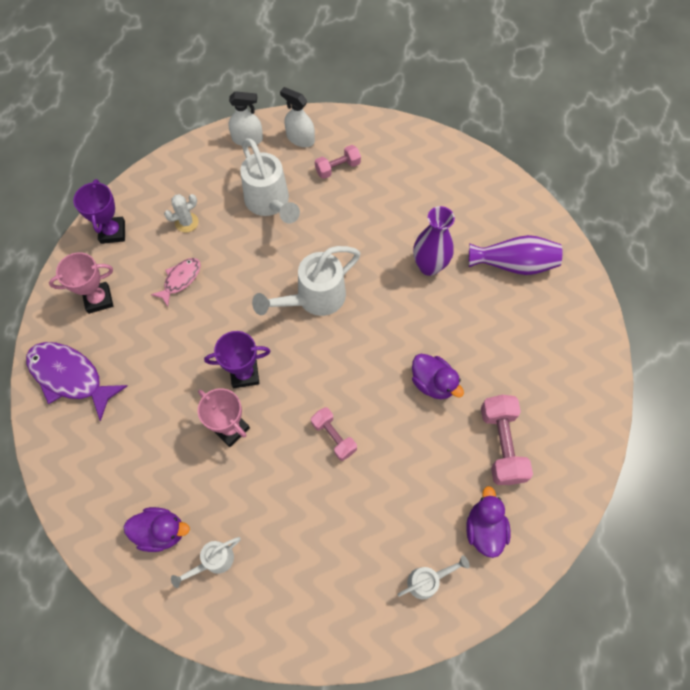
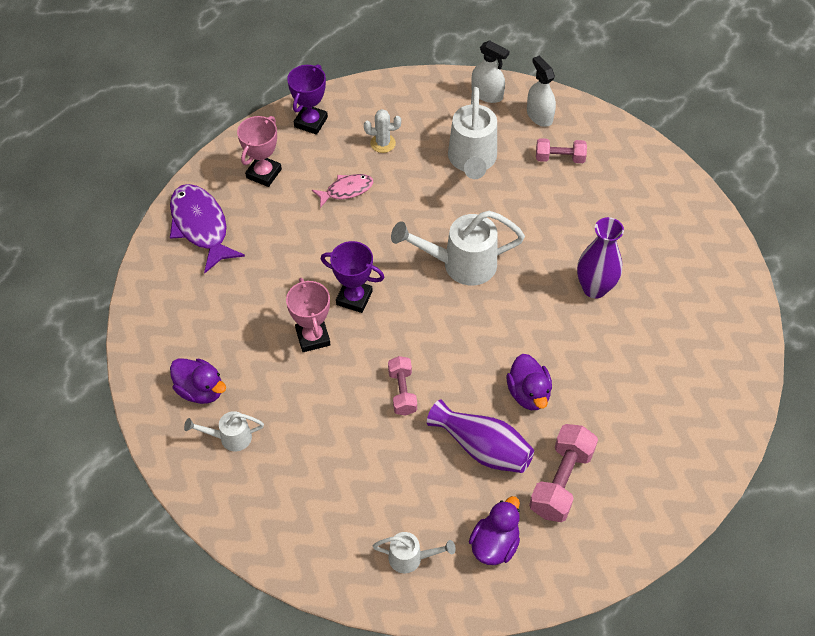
camera: 30 degrees right, 10 degrees down
pink trophy [49,252,113,314] -> pink trophy turned 75 degrees counterclockwise [237,116,282,187]
purple vase [469,235,562,275] -> purple vase moved to [427,399,534,473]

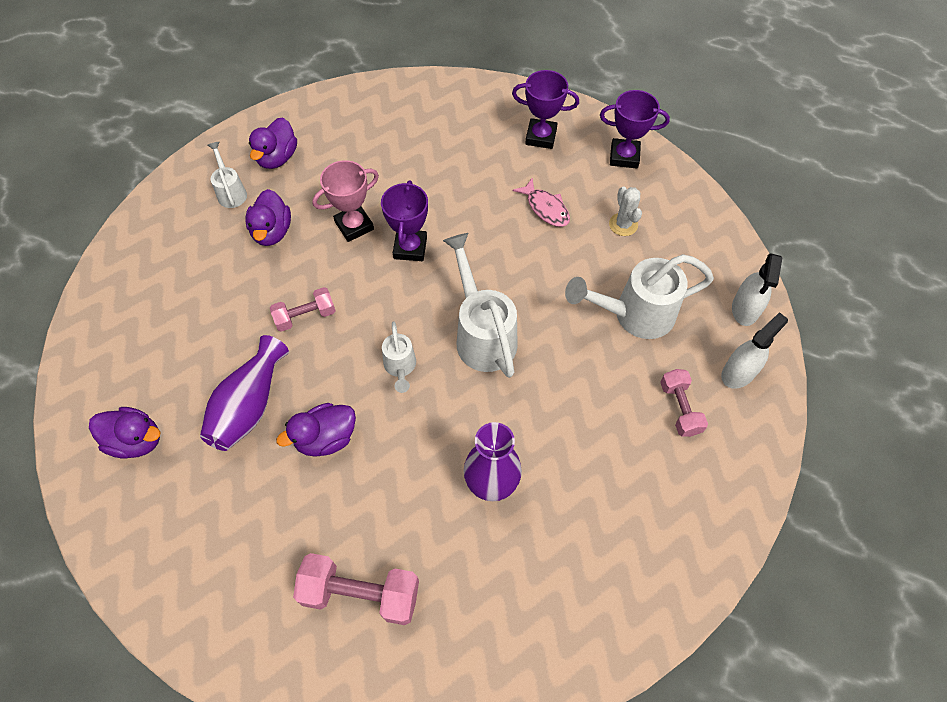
camera: 75 degrees right, 5 degrees up
purple fish [170,184,245,273] -> none
pink trophy [237,116,282,187] -> purple trophy [512,70,579,149]
white watering can [373,532,456,573] -> white watering can moved to [382,322,416,393]
pink dumbbell [529,424,598,522] -> pink dumbbell moved to [293,553,419,625]
none -> purple duck [245,189,291,246]

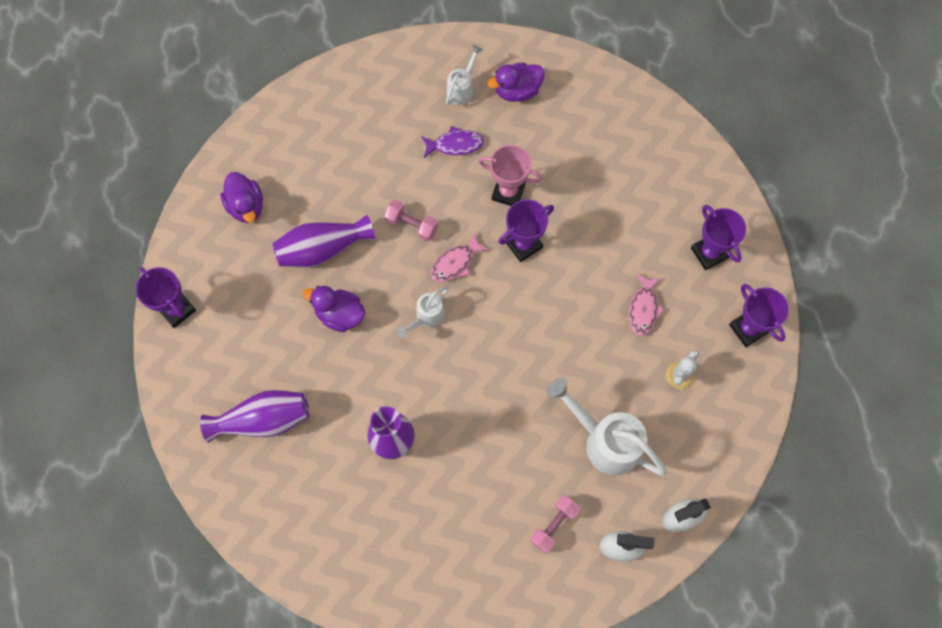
camera: 50 degrees right, 10 degrees up
purple duck [245,189,291,246] -> purple fish [421,126,484,158]
pink dumbbell [293,553,419,625] -> purple vase [200,390,309,443]
white watering can [443,233,518,378] -> none
none -> purple trophy [136,267,196,328]
none -> pink fish [431,232,489,282]

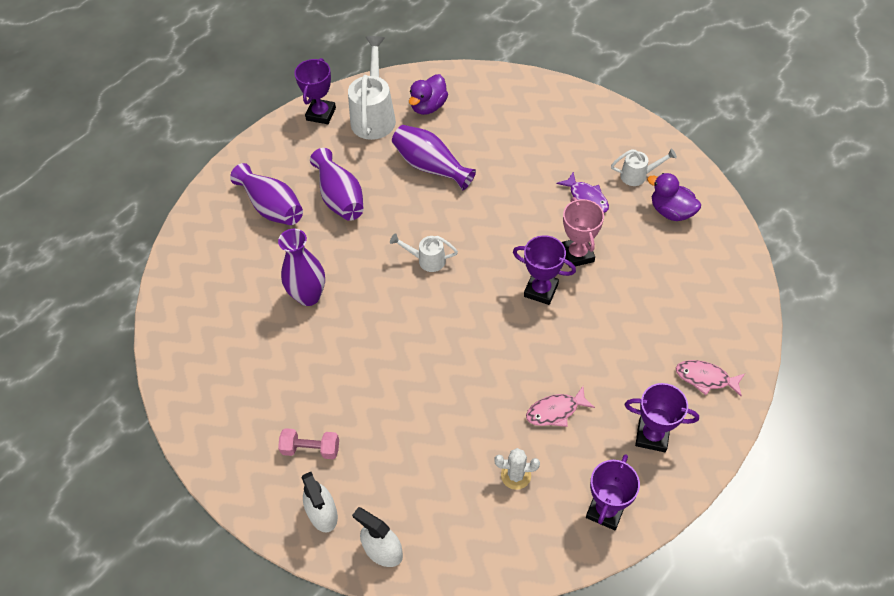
camera: 60 degrees right, 15 degrees down
purple duck [303,286,365,332] -> none
pink dumbbell [384,200,438,241] -> none
pink fish [431,232,489,282] -> pink fish moved to [676,360,745,397]
white watering can [547,377,667,476] -> white watering can moved to [348,36,396,140]
purple trophy [691,205,746,270] -> purple trophy turned 75 degrees clockwise [625,383,699,452]
none -> purple vase [310,148,364,221]

